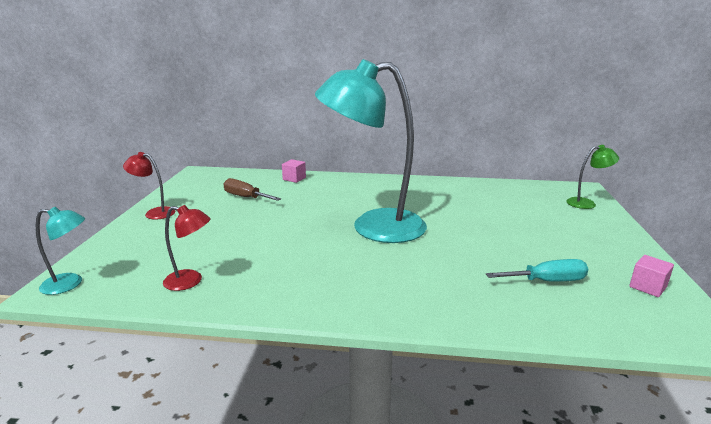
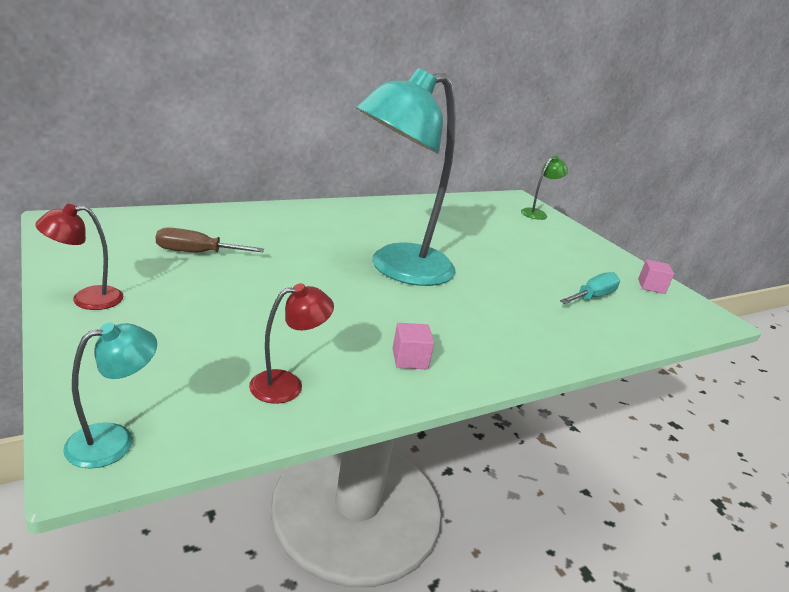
camera: 40 degrees left, 5 degrees up
pink cube [282,159,306,183] -> pink cube moved to [392,323,434,369]

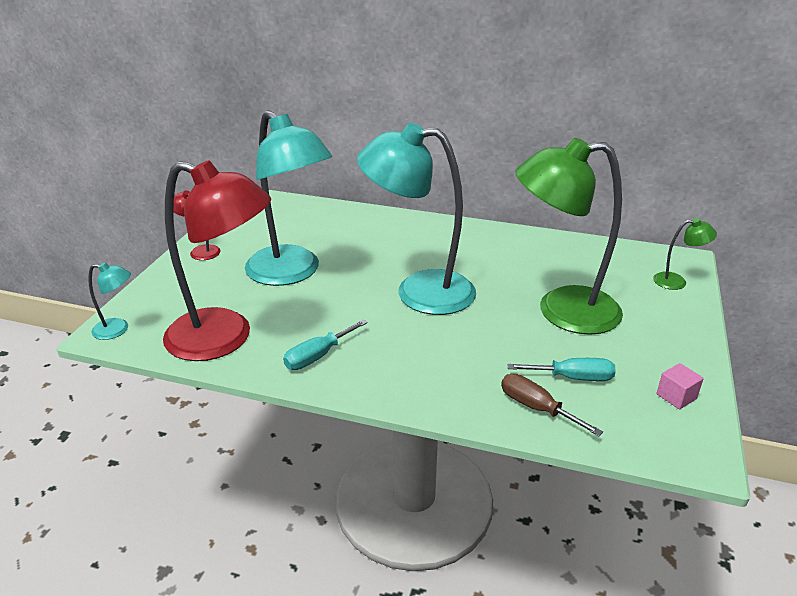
camera: 50 degrees right, 5 degrees up
brown screwdriver [156,227,264,253] -> brown screwdriver moved to [501,374,603,436]
red lamp [249,283,334,404] -> red lamp [163,160,271,361], size x2.40
pink cube [392,323,434,369] -> turquoise screwdriver [283,319,368,370]
none -> turquoise lamp [245,110,332,286]
none -> green lamp [515,138,623,335]

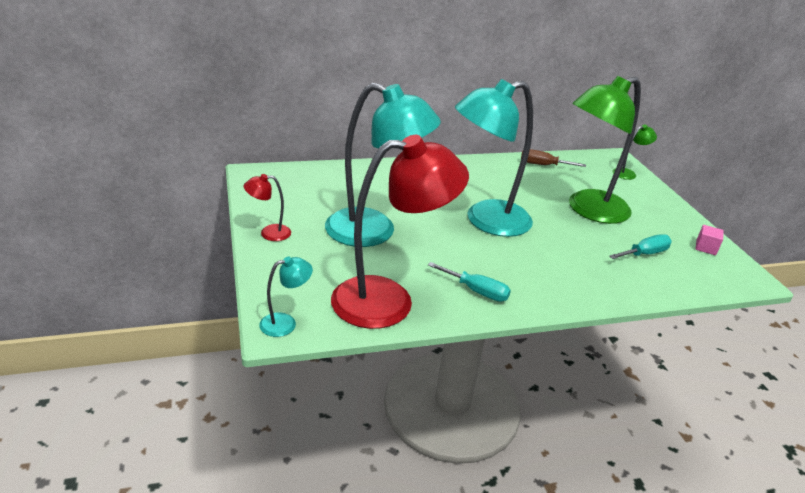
camera: 35 degrees left, 0 degrees up
turquoise screwdriver [283,319,368,370] -> turquoise screwdriver turned 75 degrees counterclockwise [428,262,511,302]
brown screwdriver [501,374,603,436] -> brown screwdriver moved to [521,149,586,167]

